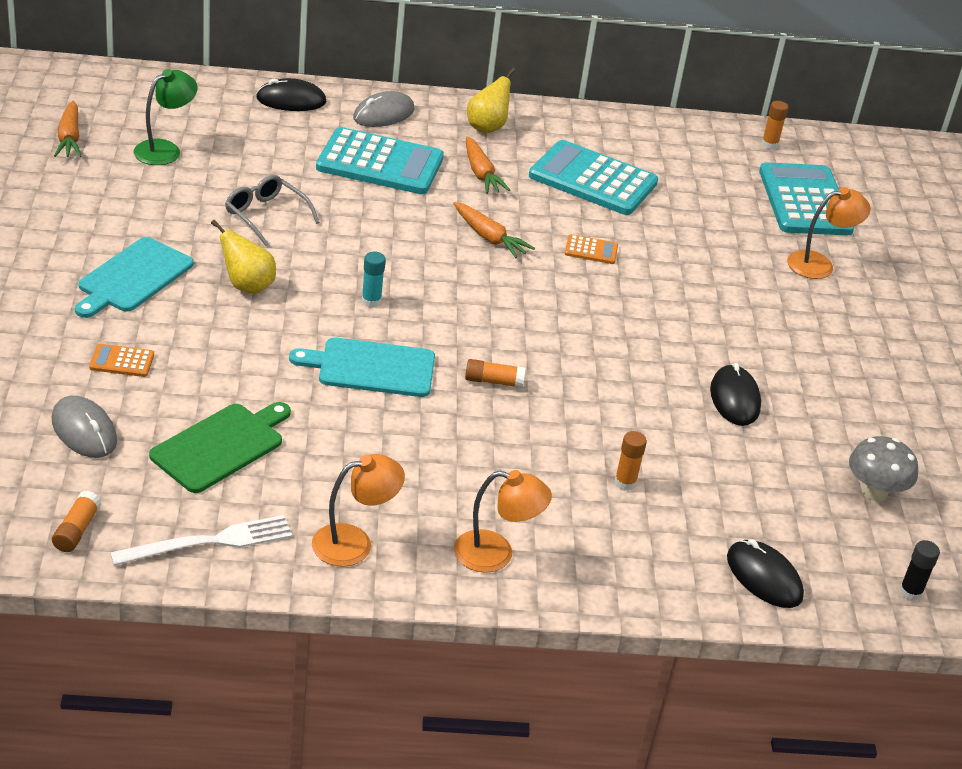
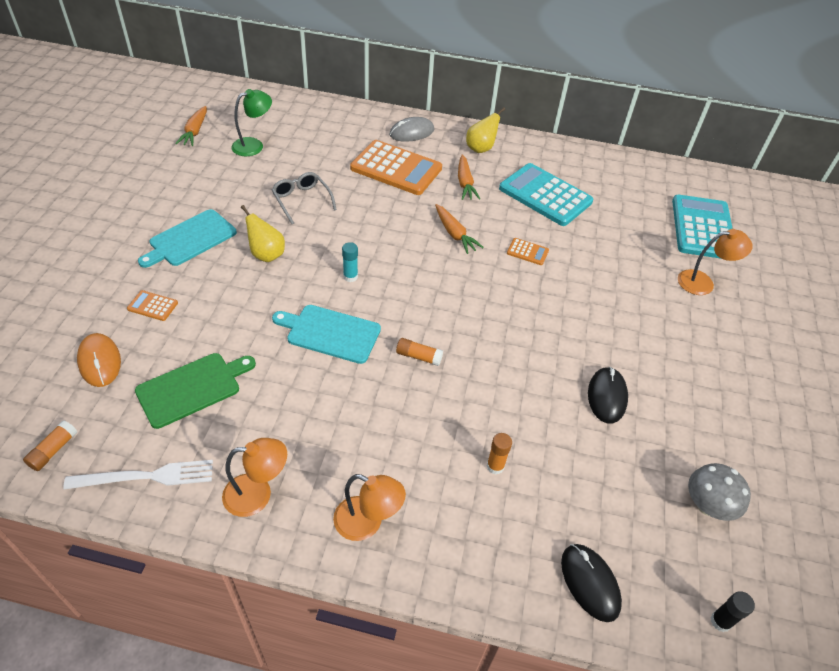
camera: 15 degrees right, 10 degrees up
grey mouse [52,396,117,458] -> orange mouse [77,333,121,387]
black mouse [256,78,327,111] -> none
turquoise calculator [316,127,444,194] -> orange calculator [350,140,442,195]
orange glue stick [761,101,788,149] -> none

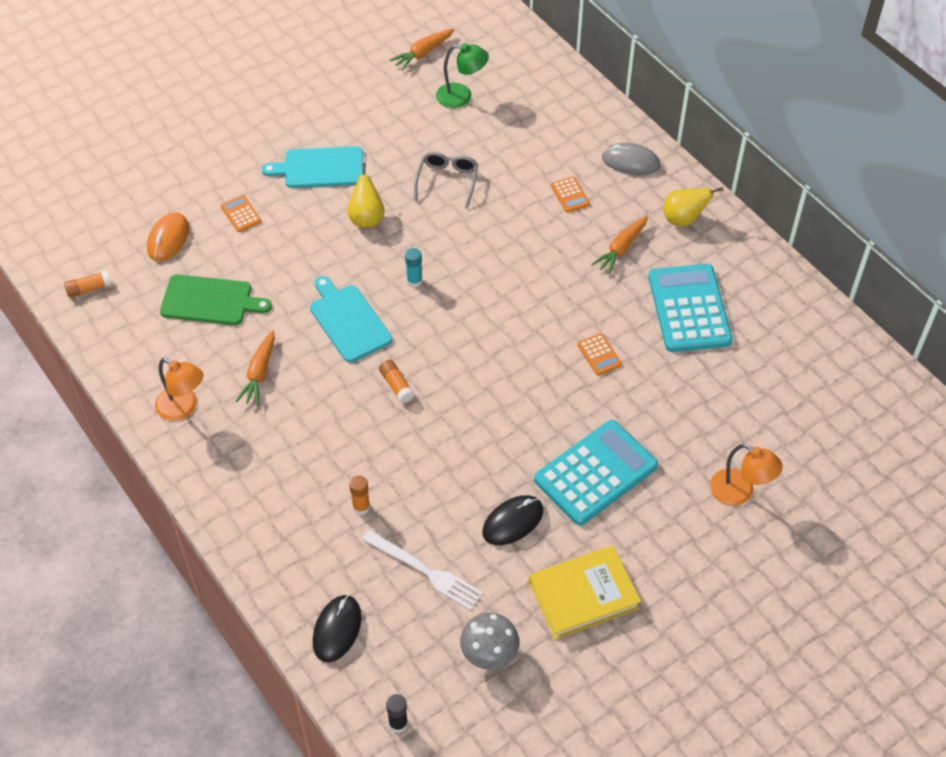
camera: 45 degrees right, 5 degrees up
white fork [63,460,213,490] -> white fork moved to [362,530,483,610]
orange lamp [333,474,406,541] -> none
orange calculator [350,140,442,195] -> orange calculator [551,177,590,213], size x0.42
orange carrot [435,204,484,254] -> orange carrot moved to [236,330,275,406]
turquoise calculator [672,195,733,259] -> turquoise calculator moved to [534,420,658,526]
none -> yellow book [529,545,641,639]

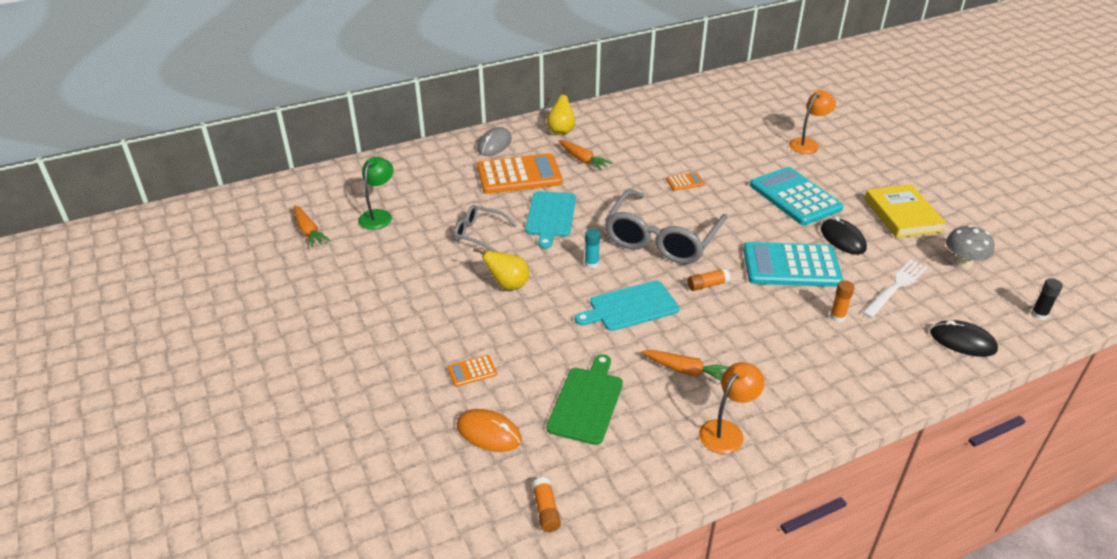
camera: 80 degrees left, 15 degrees down
turquoise cutting board [262,146,363,188] -> turquoise cutting board moved to [525,191,576,249]
orange calculator [551,177,590,213] -> orange calculator [477,153,563,194], size x2.35
turquoise calculator [648,264,733,352] -> turquoise calculator moved to [743,242,843,287]
none -> grey glasses [605,189,727,264]

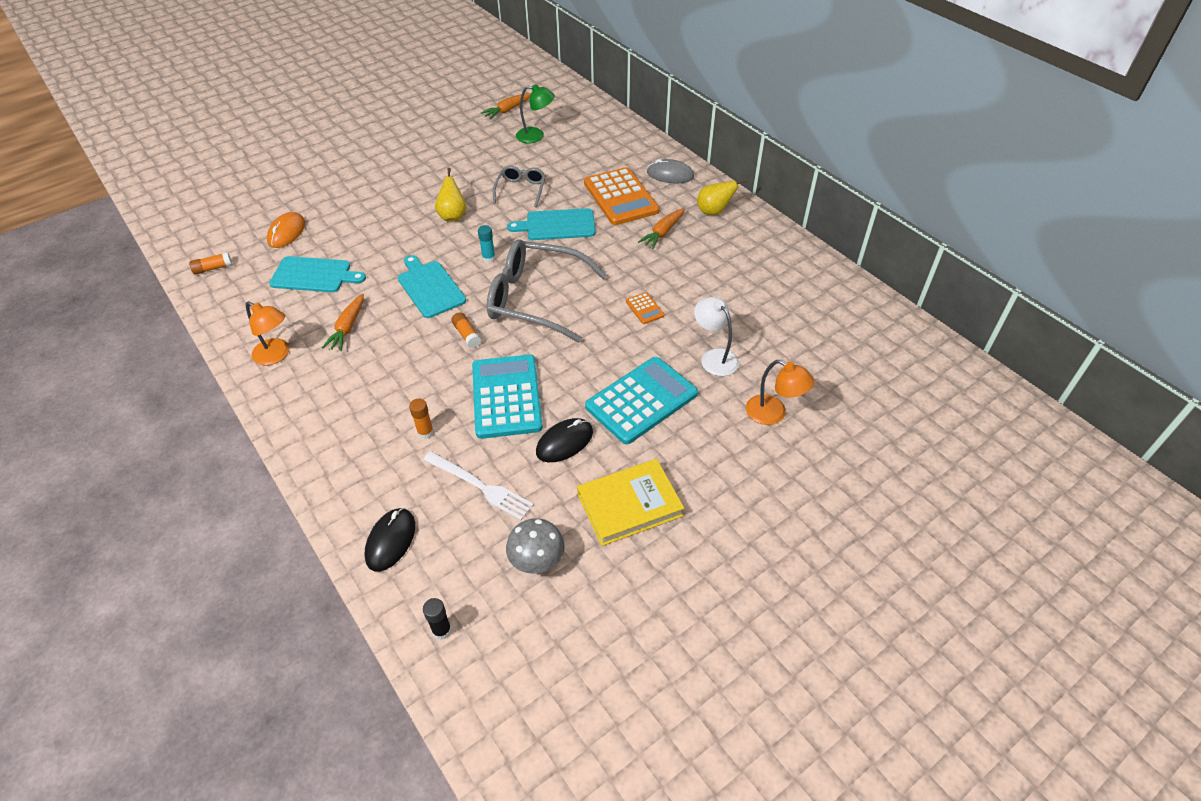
camera: 80 degrees right, 10 degrees up
orange calculator [447,355,497,387] -> none
green cutting board [546,354,623,445] -> turquoise cutting board [269,256,366,292]
none -> white lamp [694,297,739,376]

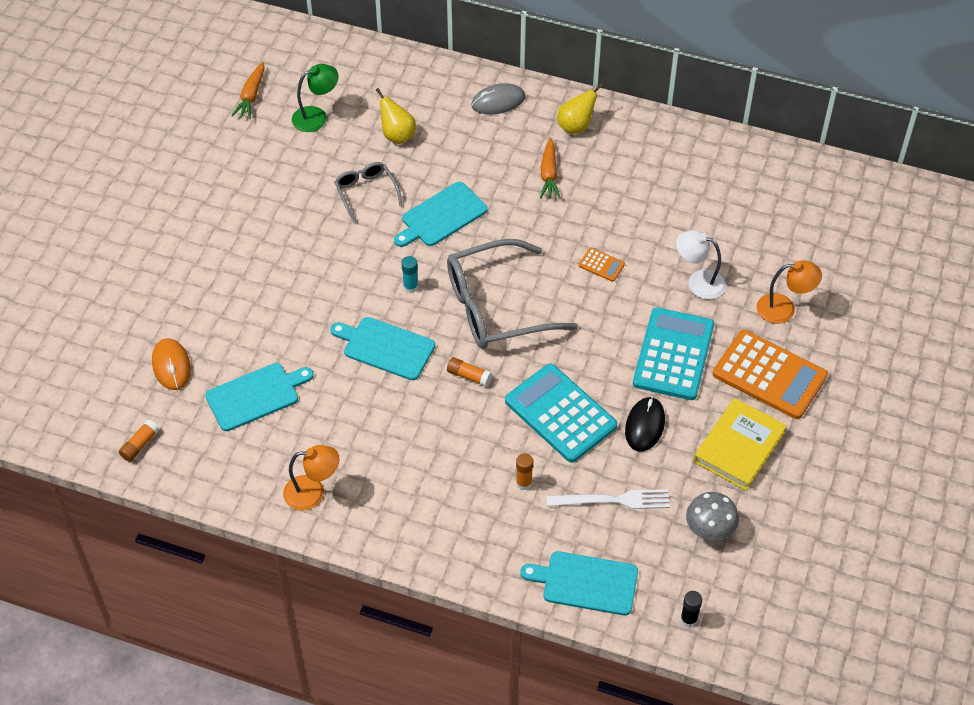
camera: 35 degrees left, 5 degrees up
orange carrot [322,294,364,351] -> none
black mouse [364,508,415,572] -> turquoise cutting board [521,551,638,615]
yellow pear [435,168,466,221] -> yellow pear moved to [376,88,416,144]
orange calculator [584,167,659,225] -> orange calculator moved to [713,330,828,419]

